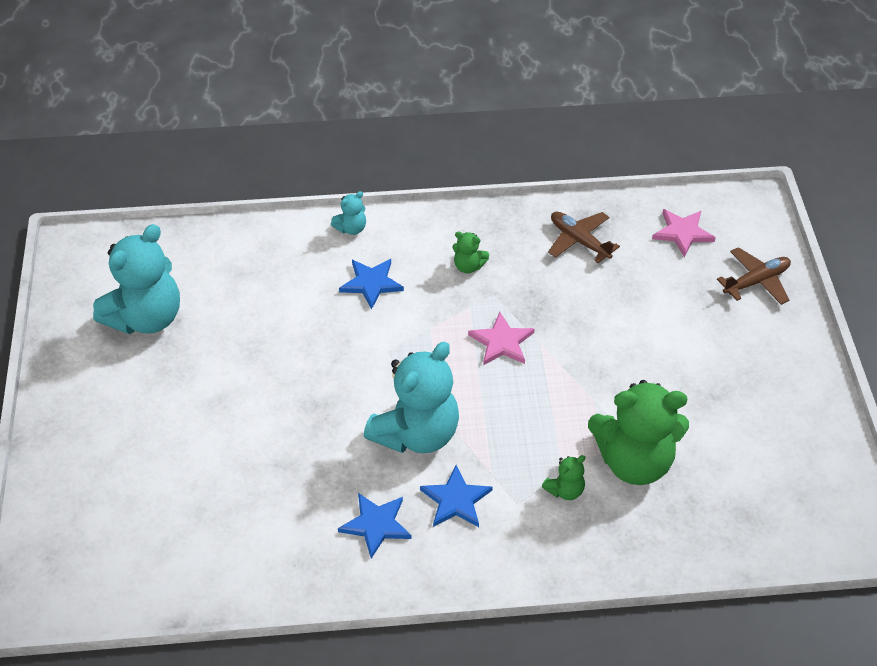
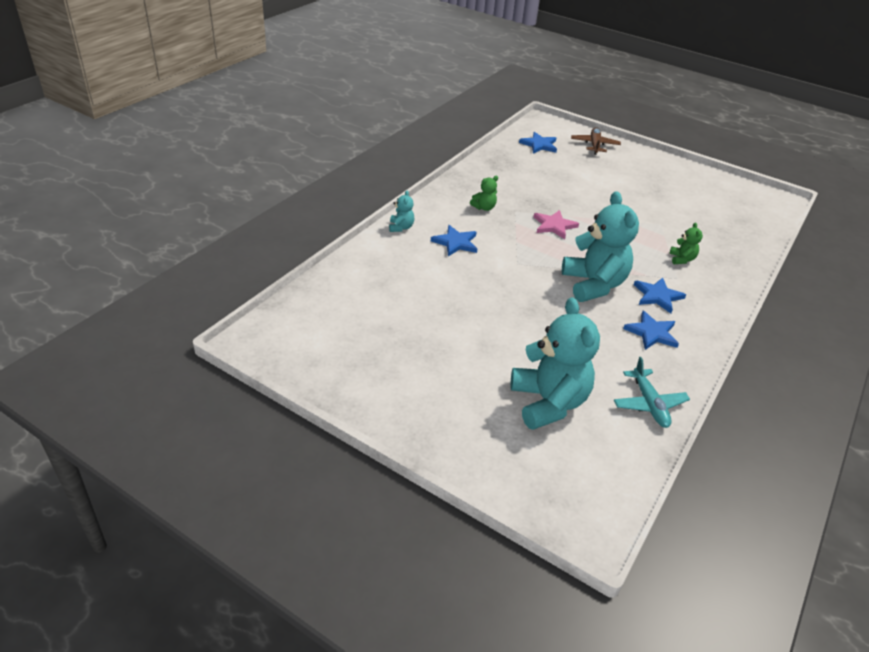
camera: 55 degrees left, 10 degrees down
turquoise teddy bear [93,224,180,334] -> turquoise teddy bear moved to [510,297,600,430]
brown plane [548,212,620,263] -> none
green teddy bear [588,380,689,485] -> none
pink star [652,209,716,257] -> blue star [519,132,557,154]
none -> turquoise plane [614,357,690,428]

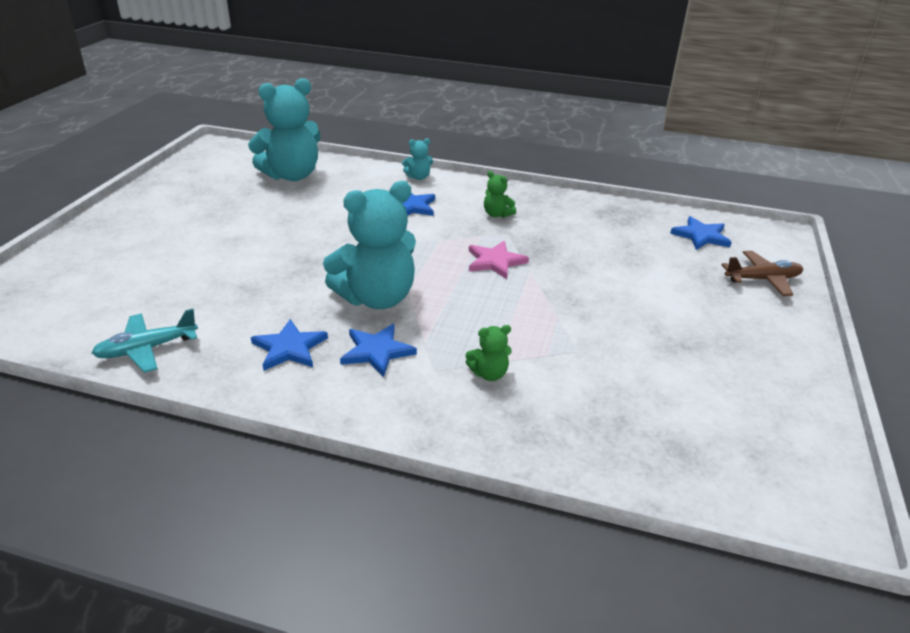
camera: 75 degrees right, 5 degrees down
turquoise teddy bear [510,297,600,430] -> turquoise teddy bear moved to [248,78,321,181]

